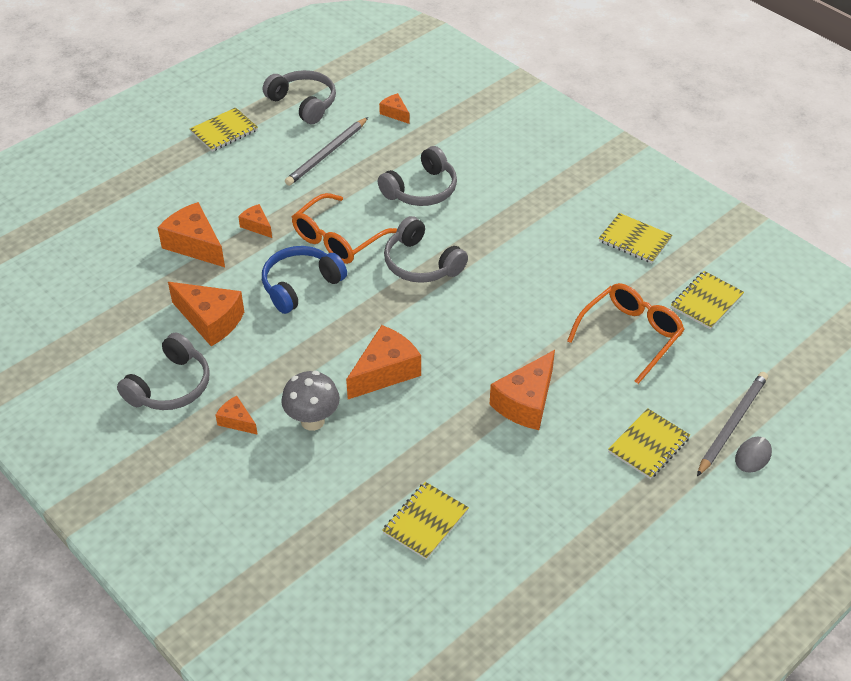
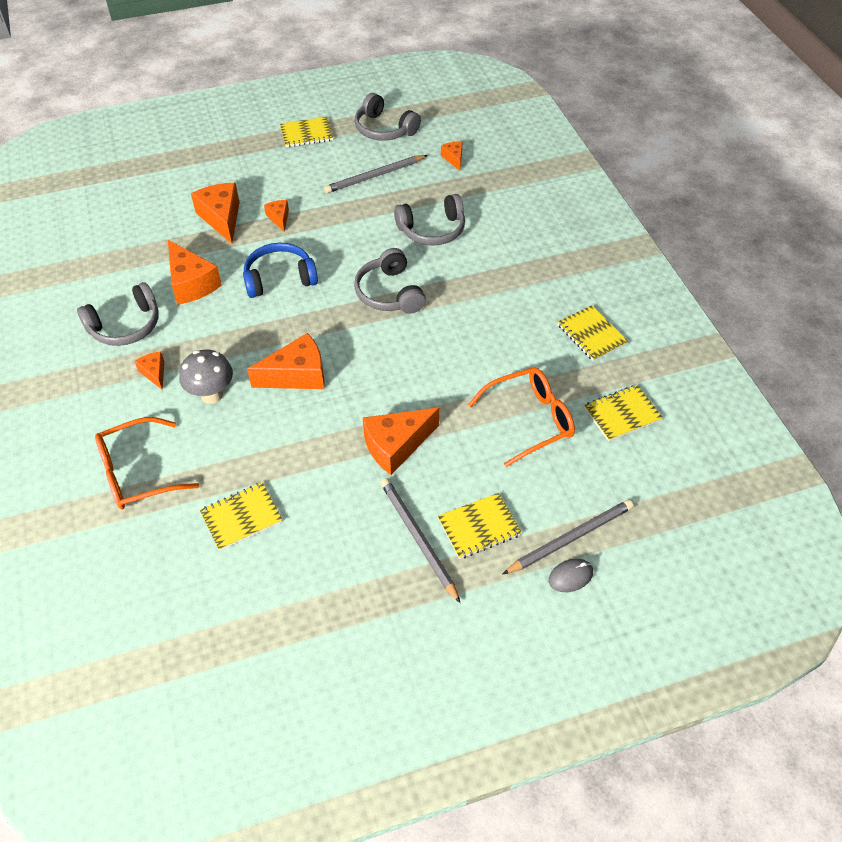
camera: 25 degrees right, 5 degrees up
grey headphones [263,70,336,124] -> grey headphones turned 150 degrees clockwise [355,93,421,141]
orange glasses [292,193,397,264] -> orange glasses moved to [95,417,200,510]
none -> grey pencil [380,478,460,603]

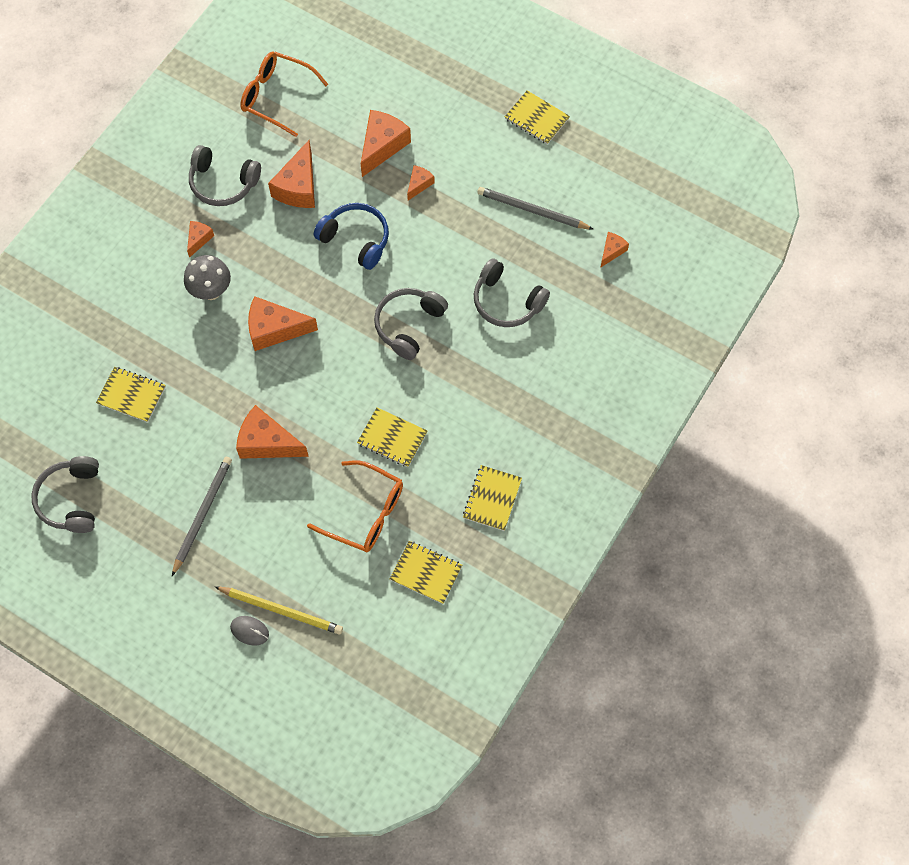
camera: 50 degrees right, 15 degrees up
orange glasses [95,417,200,510] -> orange glasses moved to [240,52,328,137]
orange cheese [247,333,324,389] -> orange cheese turned 150 degrees clockwise [248,296,318,351]
grey headphones [355,93,421,141] -> grey headphones moved to [31,456,99,533]
yellow notebook [438,493,522,559] -> yellow notebook moved to [357,408,427,467]
grey pencil [503,500,634,574] -> yellow pencil [214,586,343,634]

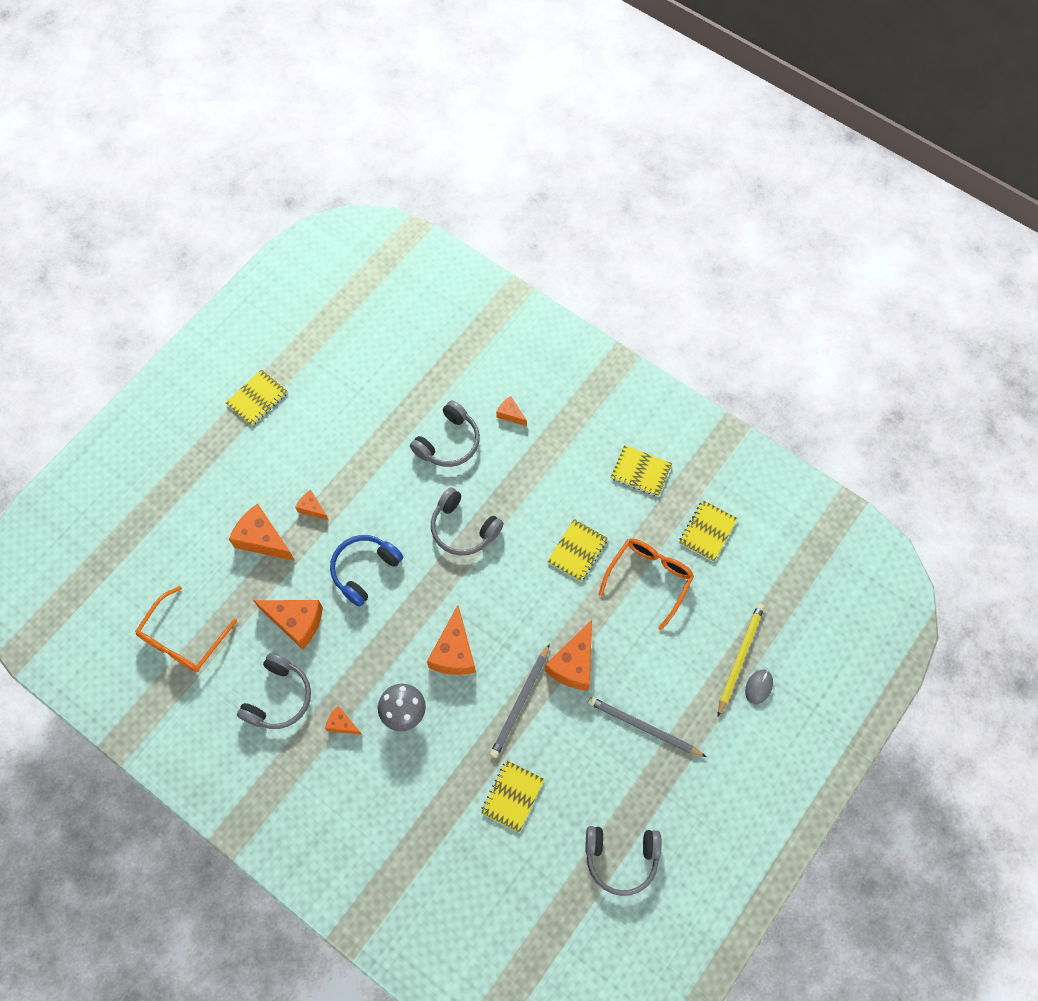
camera: 85 degrees left, 0 degrees up
grey pencil [477,187,593,229] -> grey pencil moved to [490,643,550,758]
orange cheese [600,232,629,268] -> orange cheese moved to [496,396,527,426]

